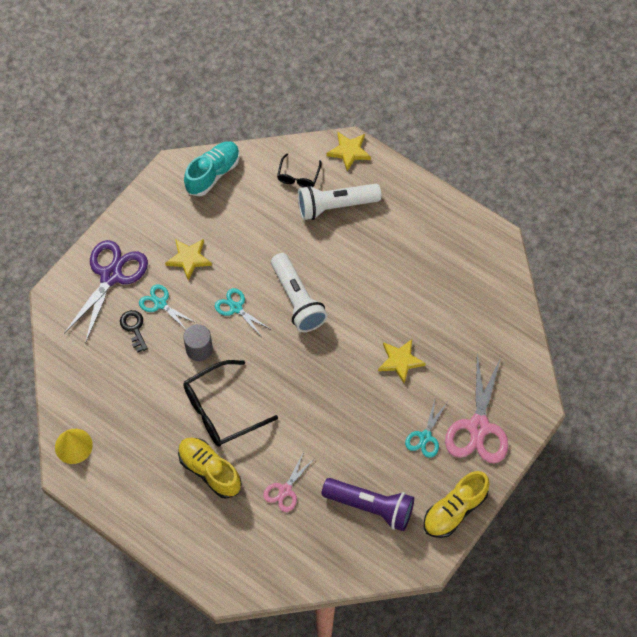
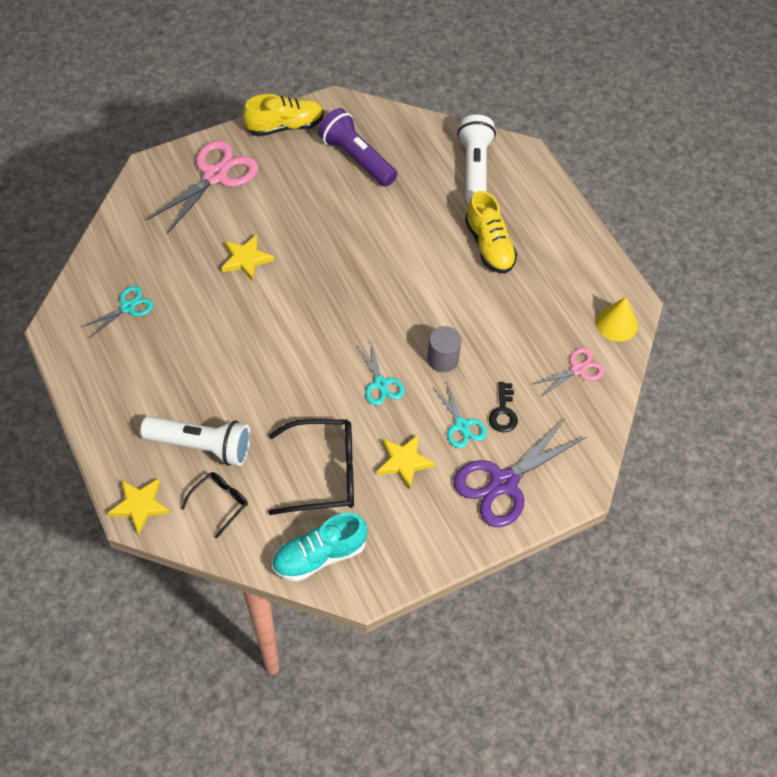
camera: 155 degrees left, 5 degrees down
black glasses [183,360,278,447] -> black glasses moved to [268,419,354,515]
pink scissors [263,452,315,512] -> pink scissors moved to [534,348,605,396]
white flashlight [271,253,328,332] -> white flashlight moved to [457,115,496,203]
turquoise scissors [405,400,447,458] -> turquoise scissors moved to [82,286,153,337]

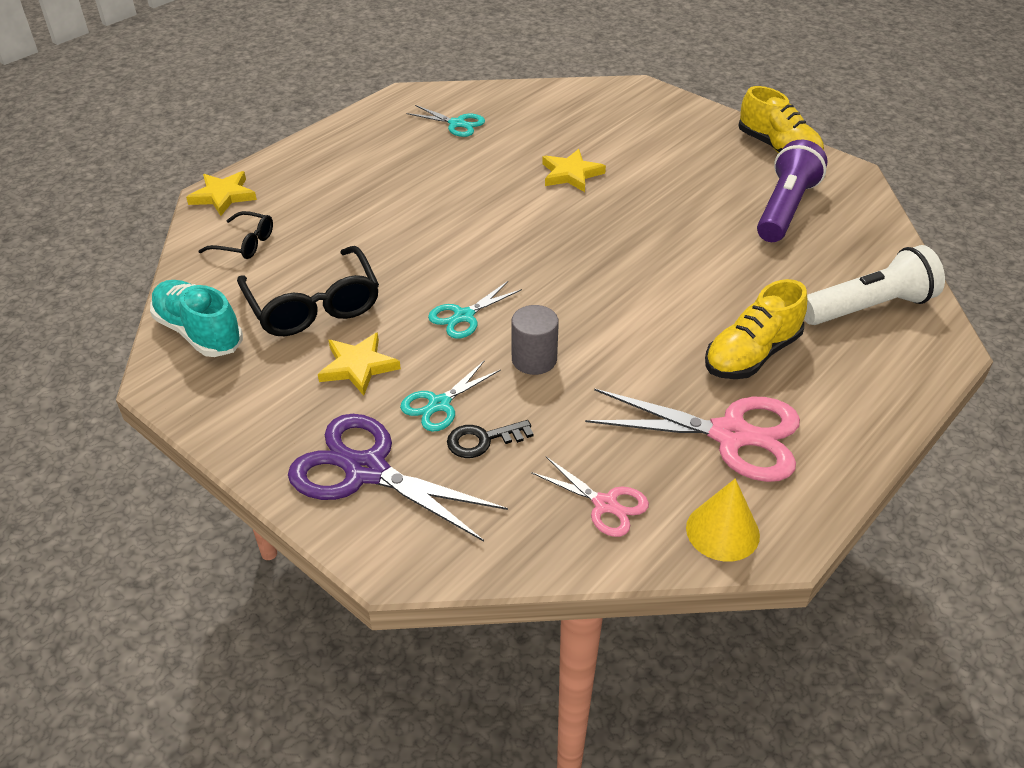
camera: 70 degrees right, 15 degrees down
white flashlight [140,416,251,466] -> none
pink scissors [147,140,258,234] -> pink scissors moved to [585,388,800,482]

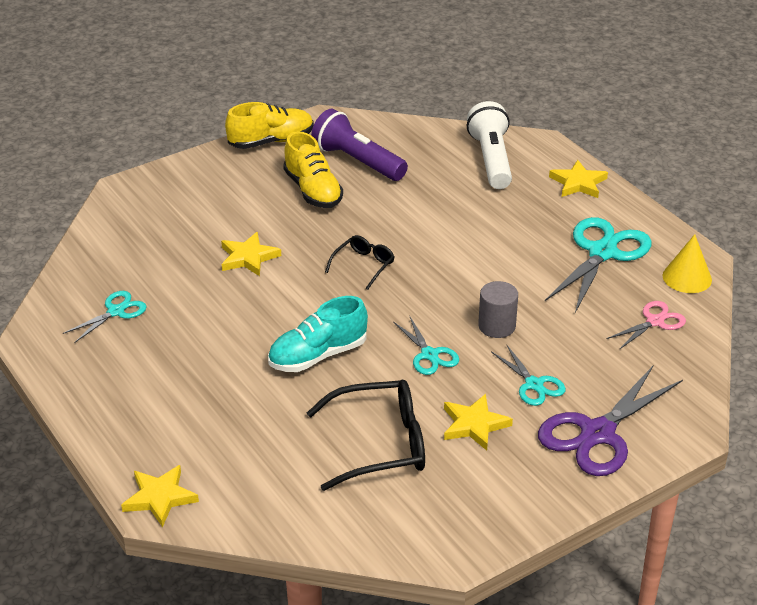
camera: 75 degrees left, 5 degrees down
turquoise shoe [150,280,243,357] -> turquoise shoe moved to [268,296,368,372]
black glasses [199,211,273,259] -> black glasses moved to [325,235,394,290]
black key [447,420,534,458] -> none
pink scissors [585,388,800,482] -> turquoise scissors [545,217,652,313]
yellow shoe [705,279,807,379] -> yellow shoe moved to [283,131,343,208]
none -> yellow star [549,160,608,198]

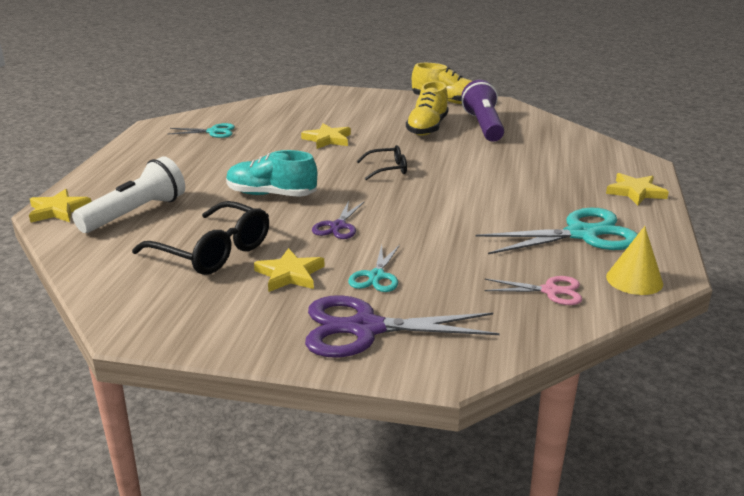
camera: 45 degrees right, 10 degrees down
turquoise scissors [394,315,459,375] -> purple scissors [312,201,365,239]
white flashlight [467,101,512,189] -> white flashlight moved to [72,156,185,233]
grey cylinder [478,281,518,338] -> none

